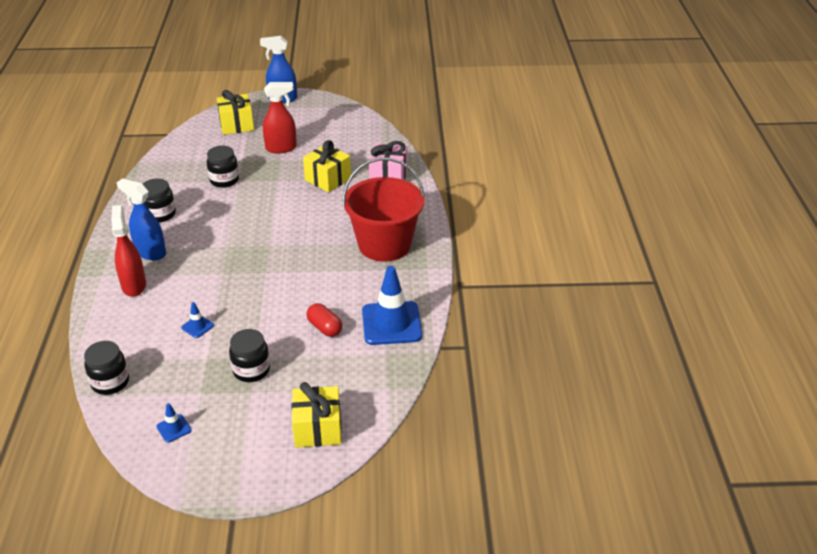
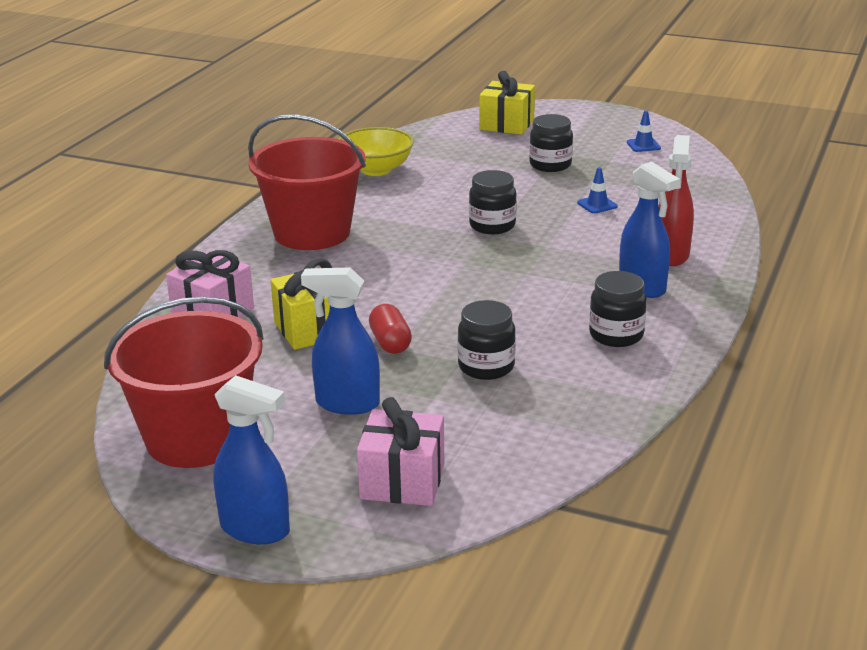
camera: 155 degrees left, 10 degrees down
black jar [84,341,129,395] -> black jar moved to [469,170,517,234]
yellow gift [217,90,254,135] -> pink gift [357,397,444,506]
red spray bottle [263,82,297,153] -> blue spray bottle [301,267,380,415]
red capsule [306,303,342,337] -> red capsule moved to [369,304,412,354]
blue traffic cone [362,266,422,345] -> yellow bowl [339,127,414,176]
none -> red bucket [104,297,264,468]

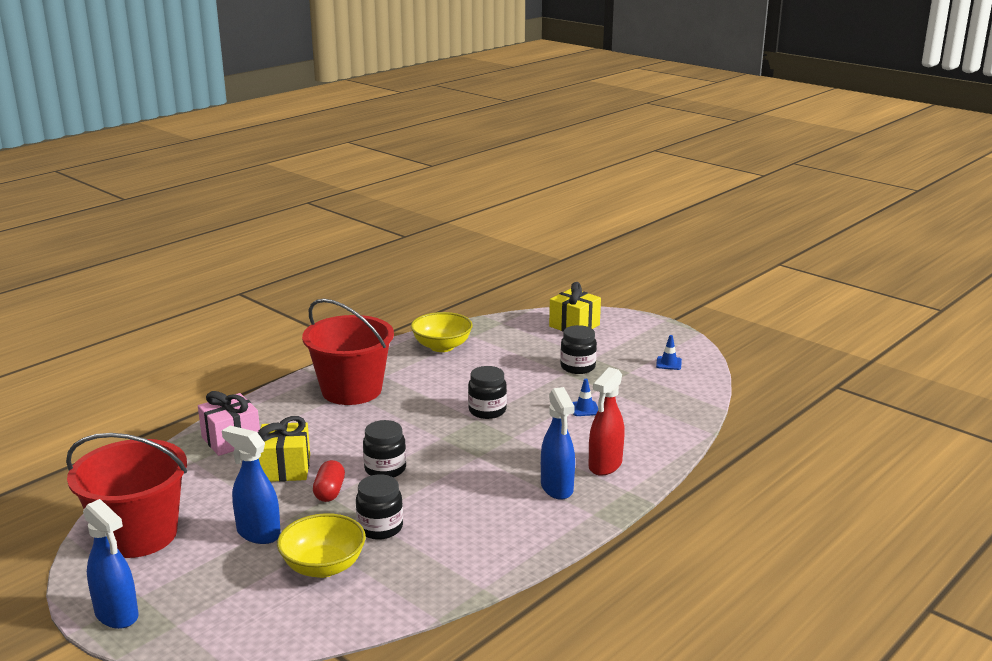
camera: 20 degrees right, 5 degrees down
pink gift [357,397,444,506] -> none
black jar [589,271,647,347] -> black jar moved to [363,420,406,478]
none -> yellow bowl [277,513,366,578]

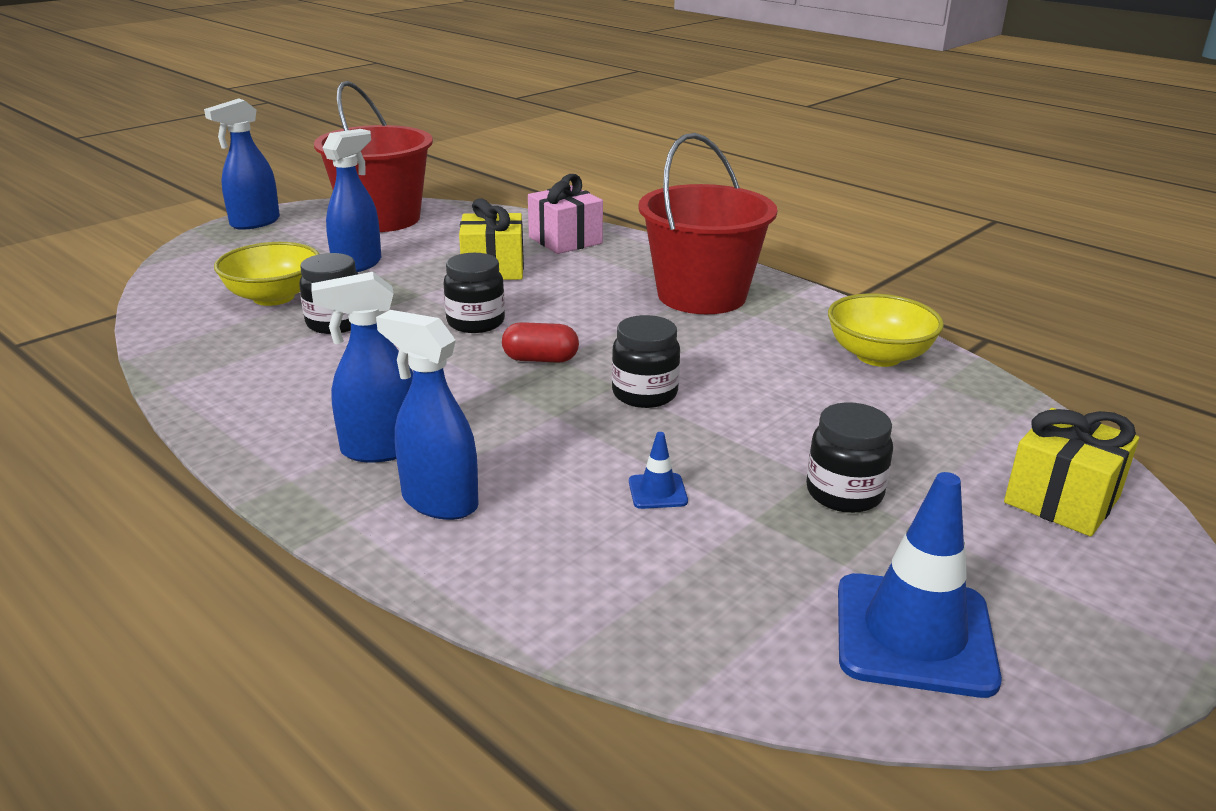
camera: 90 degrees right, 5 degrees up
red capsule [313,460,345,502] -> red capsule moved to [502,322,579,363]
red spray bottle [589,367,625,476] -> blue spray bottle [376,310,479,520]
blue traffic cone [656,335,682,370] -> blue traffic cone [838,472,1002,698], size x2.29

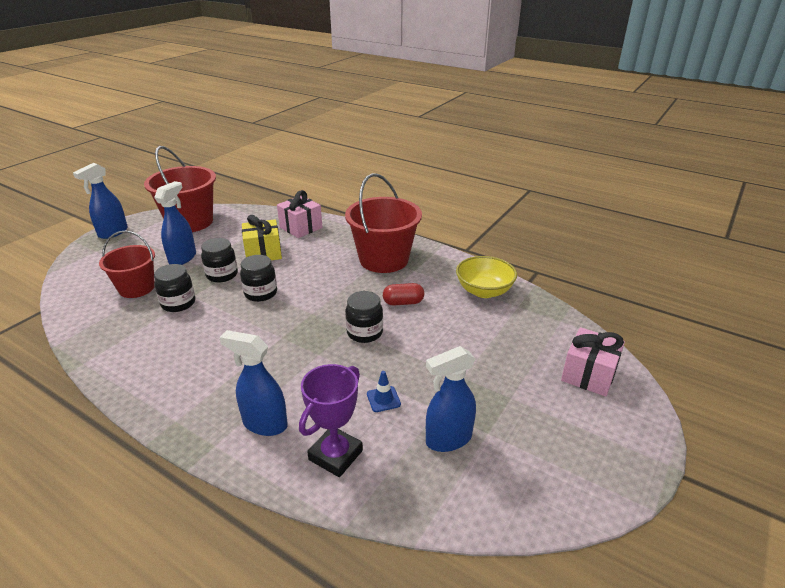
camera: 10 degrees left, 5 degrees up
yellow bowl [214,242,319,306] -> red bucket [99,230,155,298]
blue spray bottle [311,272,413,462] -> blue spray bottle moved to [426,346,476,452]
red capsule [502,322,579,363] -> red capsule moved to [383,283,424,306]
black jar [806,402,893,513] -> black jar moved to [201,238,238,283]
blue traffic cone [838,472,1002,698] -> none
yellow gift [1004,408,1139,537] -> pink gift [561,327,625,396]
none -> purple trophy [299,364,363,477]

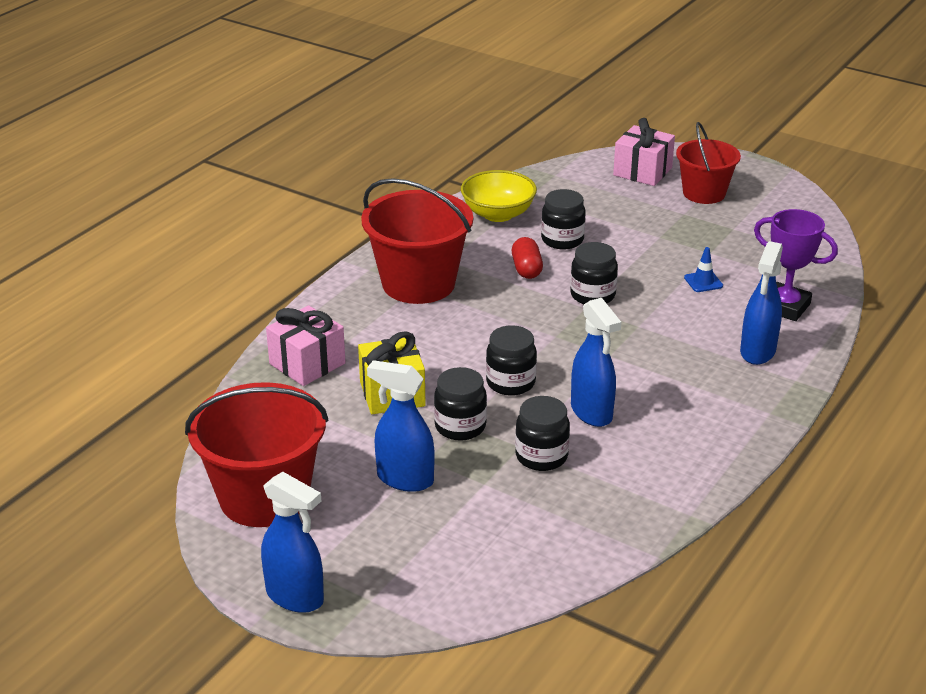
camera: 90 degrees left, 0 degrees up
red bucket [99,230,155,298] -> red bucket moved to [676,122,741,204]
blue spray bottle [426,346,476,452] -> blue spray bottle moved to [571,298,621,427]
none -> black jar [541,189,586,250]

